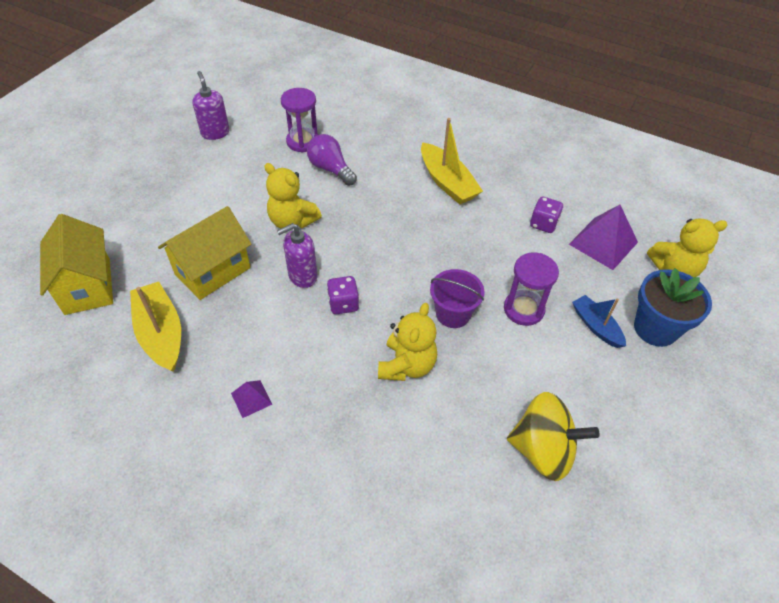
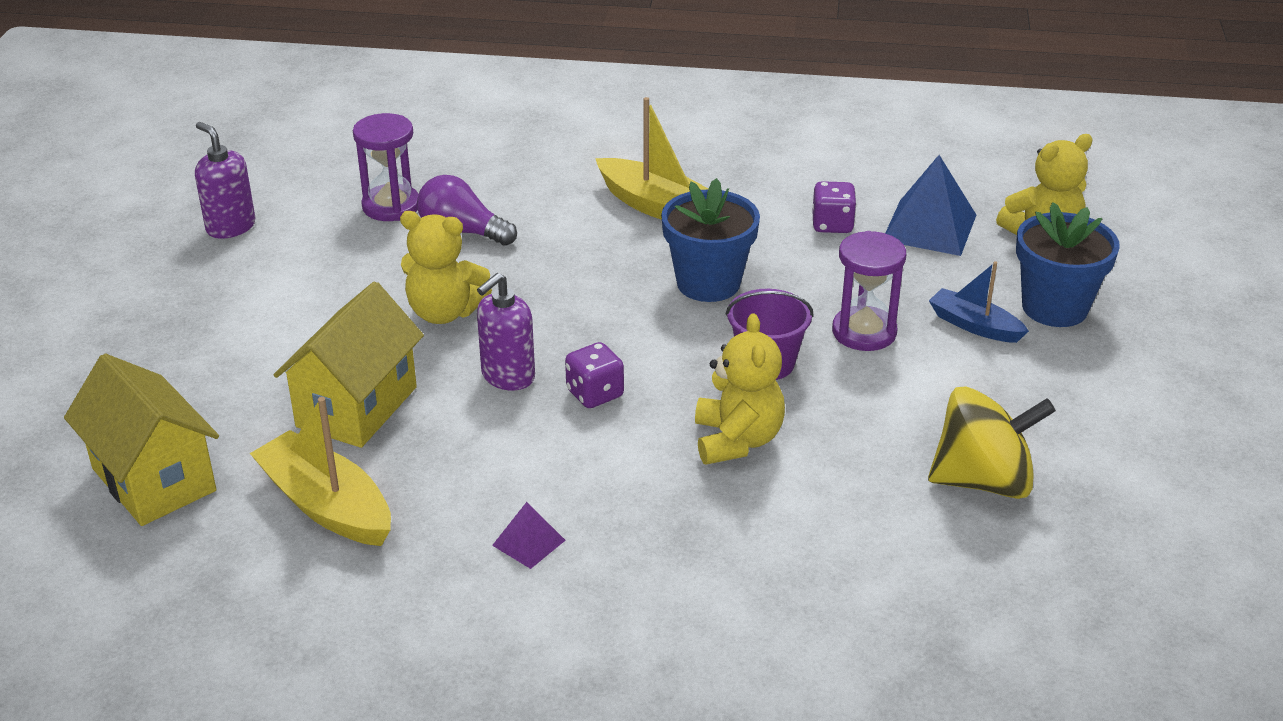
camera: 20 degrees left, 15 degrees down
purple pyramid [569,205,638,270] -> blue pyramid [885,155,976,256]
none -> blue flower pot [661,178,760,302]

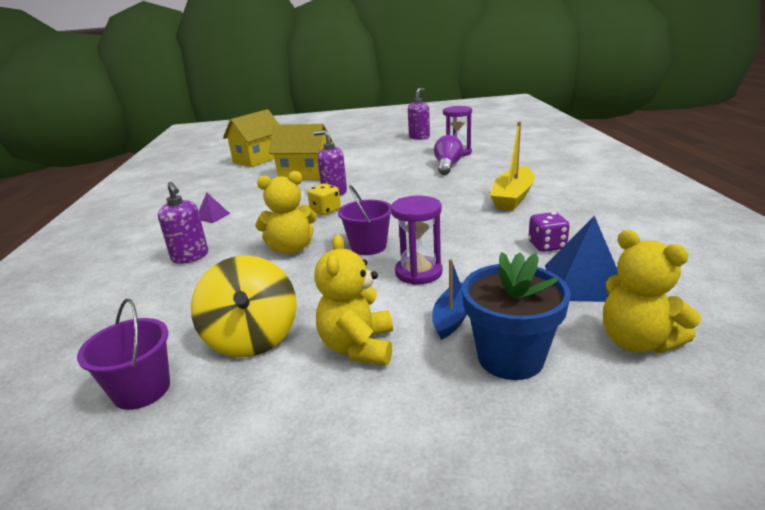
camera: 80 degrees right, 10 degrees down
yellow boat [250,397,391,546] -> none
yellow teddy bear [400,211,492,324] -> yellow teddy bear moved to [314,235,393,365]
purple dice [565,342,624,408] -> yellow dice [307,184,341,215]
blue flower pot [661,178,760,302] -> none
none -> purple bucket [77,299,170,410]
none -> purple soap dispenser [158,182,208,264]

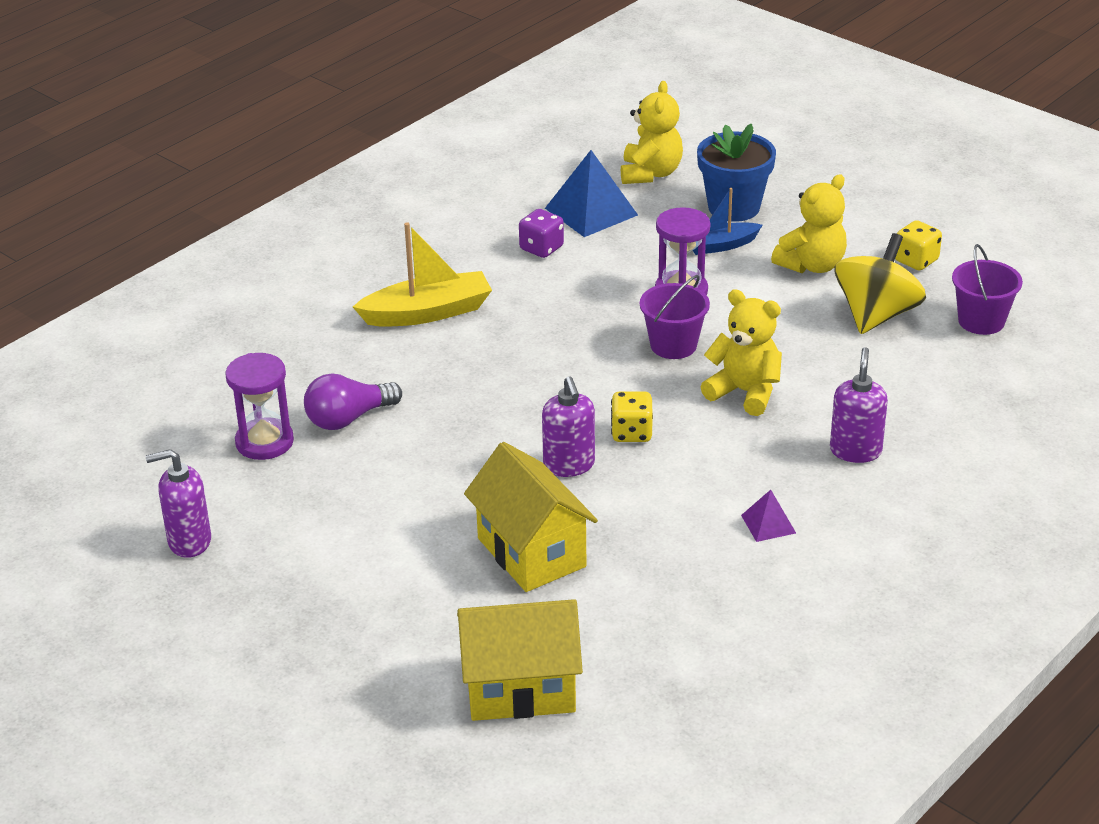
camera: 135 degrees left, 10 degrees up
none -> yellow dice [895,220,942,271]

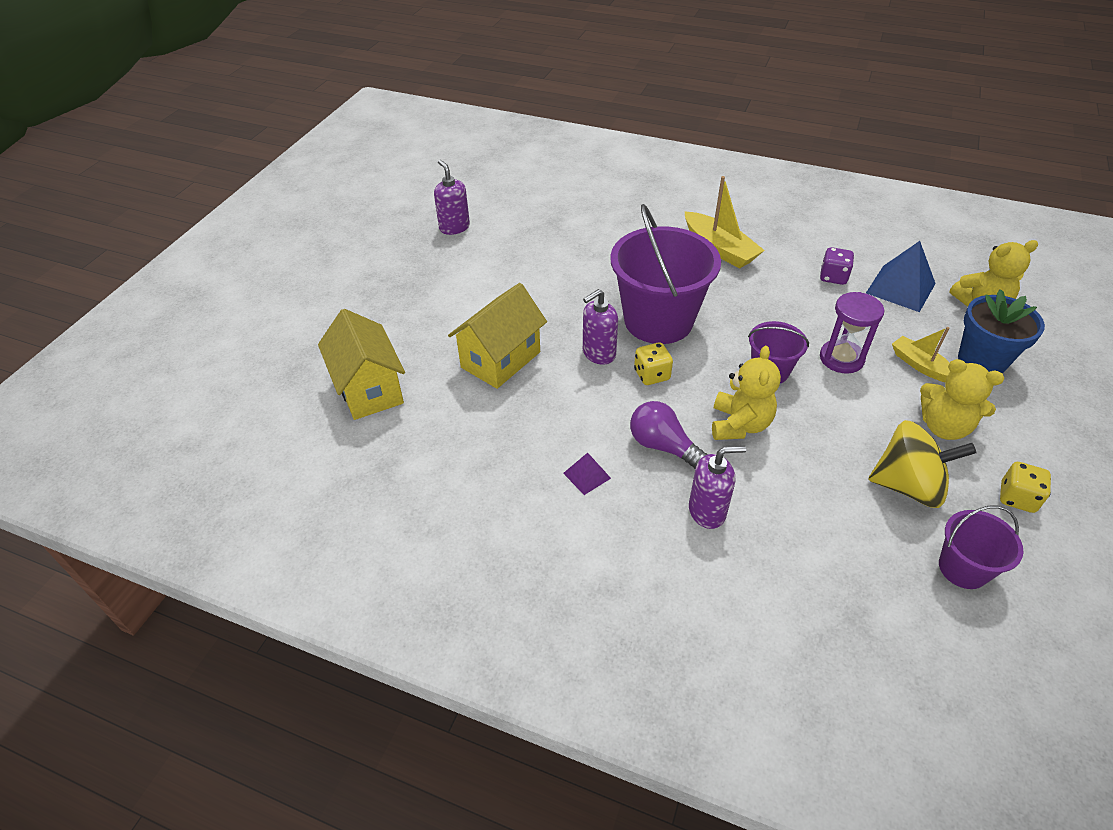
camera: 70 degrees right, 10 degrees up
purple hourglass [225,353,294,460] -> none
purple light bulb [304,374,402,430] -> purple light bulb moved to [630,401,708,469]
blue boat [692,188,762,255] -> yellow boat [892,327,950,382]
none -> purple bucket [610,204,721,344]

